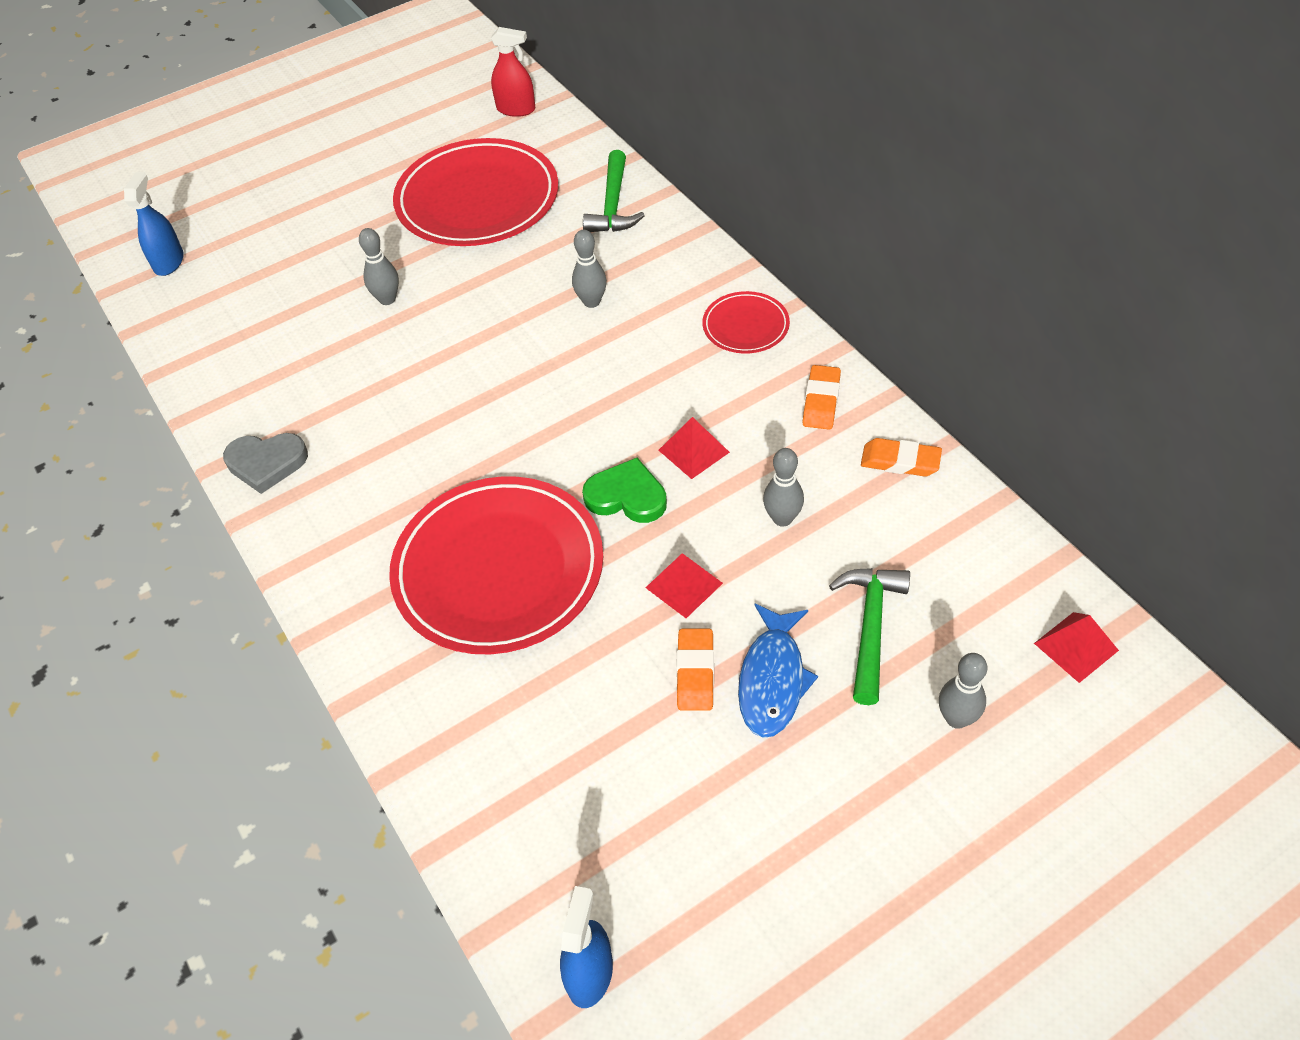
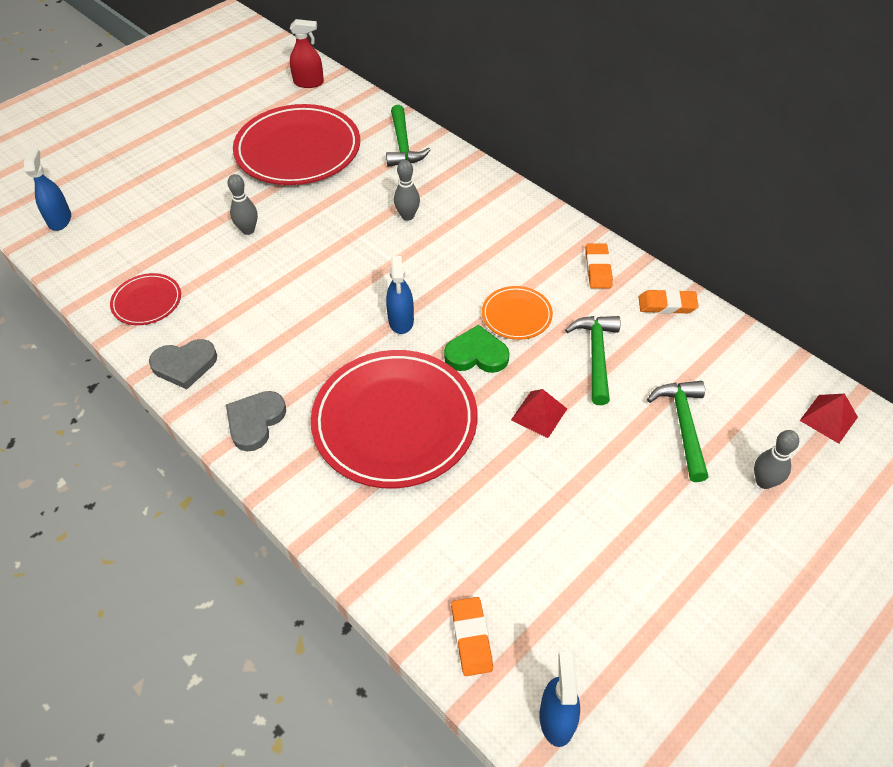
camera: 15 degrees left, 0 degrees up
red pyramid [658,417,730,479] -> orange plate [482,286,553,340]
orange eraser [676,629,714,711] -> orange eraser moved to [451,597,493,676]
red plate [702,291,790,354] -> red plate moved to [110,273,181,325]
blue fish [738,603,818,738] -> none
grey bowling pin [763,448,804,527] -> green hammer [565,316,621,405]
none -> grey heart [226,391,286,452]
none -> blue spray bottle [386,256,414,334]

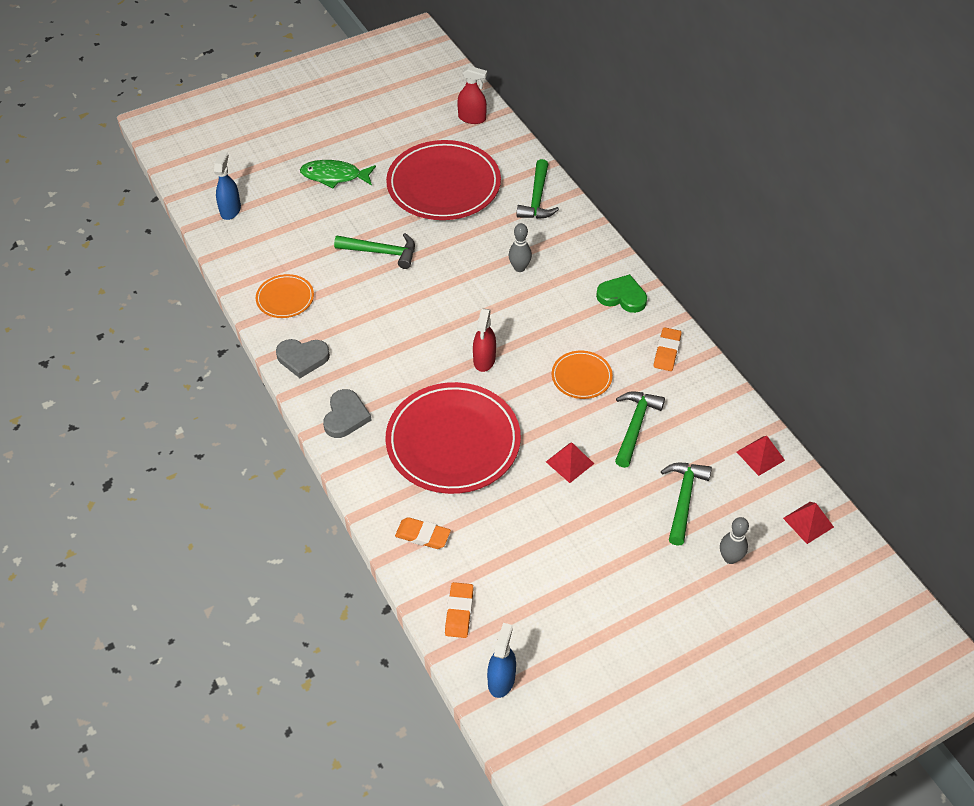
camera: 15 degrees right, 0 degrees up
red plate [110,273,181,325] -> orange plate [256,274,314,318]
grey heart [226,391,286,452] -> grey heart turned 150 degrees clockwise [323,389,371,438]
grey bowling pin [228,174,258,235] -> green hammer [334,233,415,269]
blue spray bottle [386,256,414,334] -> red spray bottle [473,309,496,372]
green heart [444,325,509,373] -> green heart moved to [596,274,647,313]
orange eraser [639,289,699,314] -> orange eraser moved to [395,517,451,549]
none -> green fish [300,160,376,188]
none -> red pyramid [737,436,785,476]

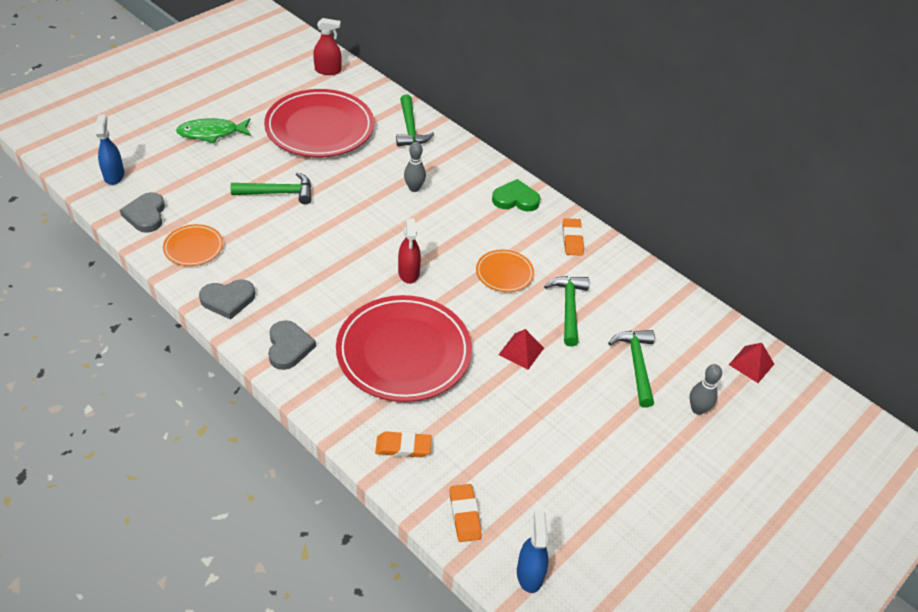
camera: 20 degrees left, 5 degrees down
red pyramid [737,436,785,476] -> none
none -> grey heart [120,192,165,233]

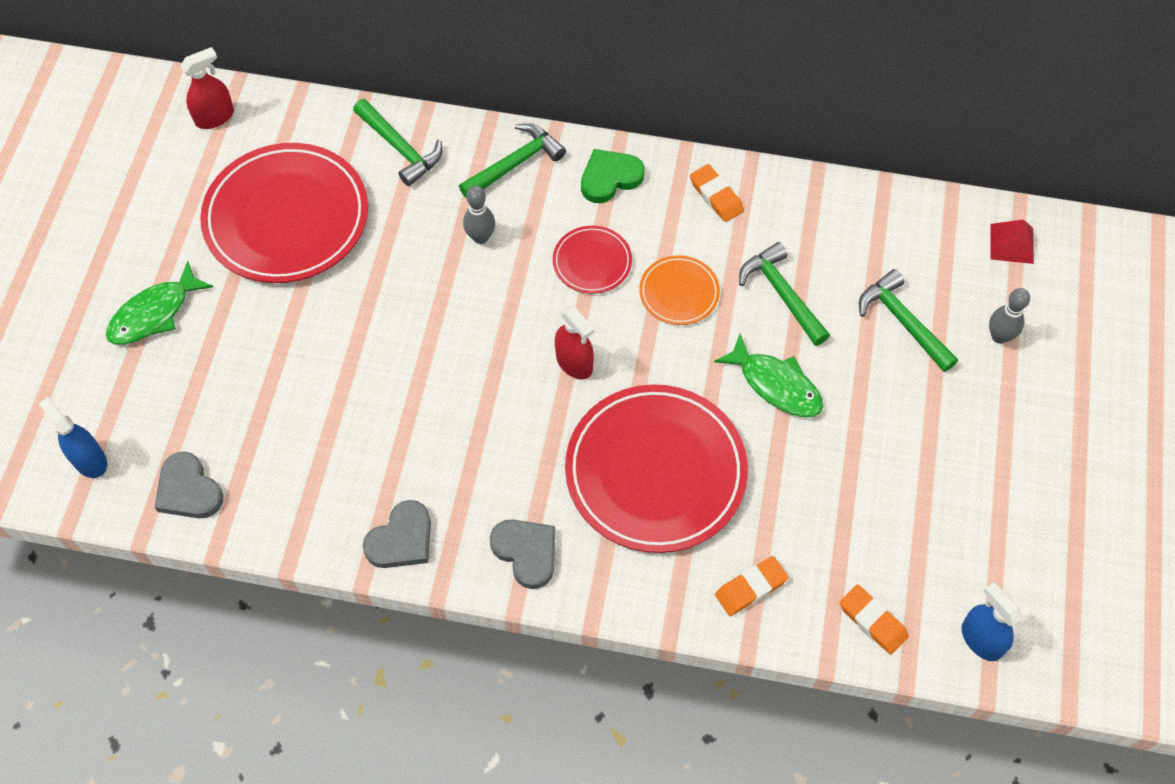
camera: 30 degrees left, 15 degrees up
orange plate [163,224,223,266] -> none
green hammer [231,172,312,204] -> green hammer moved to [459,123,566,198]
red pyramid [498,329,544,370] -> green fish [714,334,823,417]
none -> red plate [553,226,632,294]

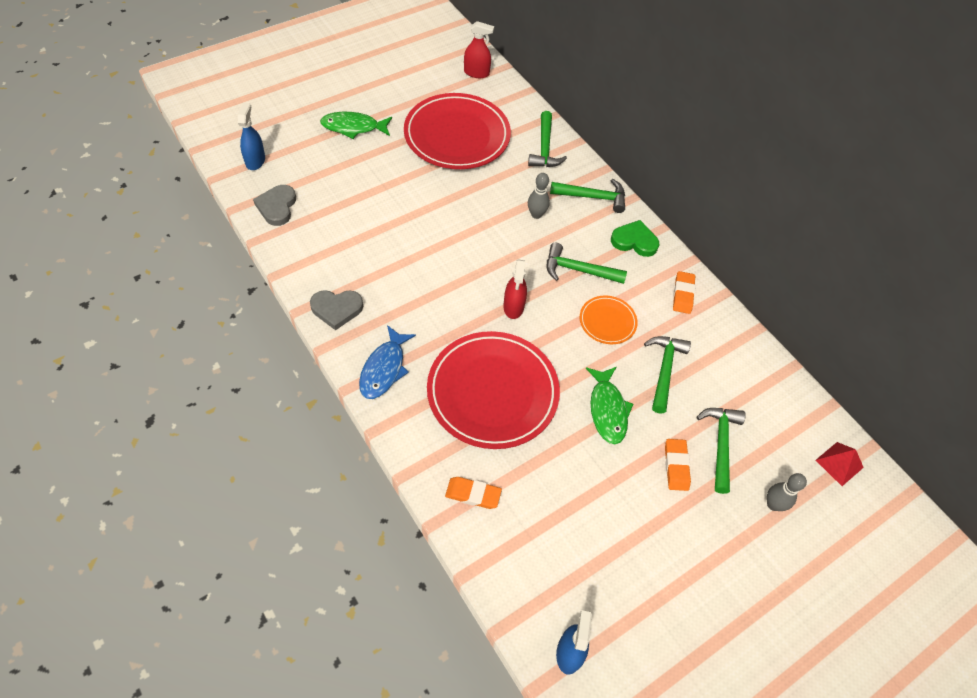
camera: 40 degrees right, 5 degrees down
grey heart [490,519,555,589] -> blue fish [359,325,416,399]
red plate [553,226,632,294] -> green hammer [547,243,627,284]
orange eraser [840,584,909,655] -> orange eraser moved to [665,439,691,491]

